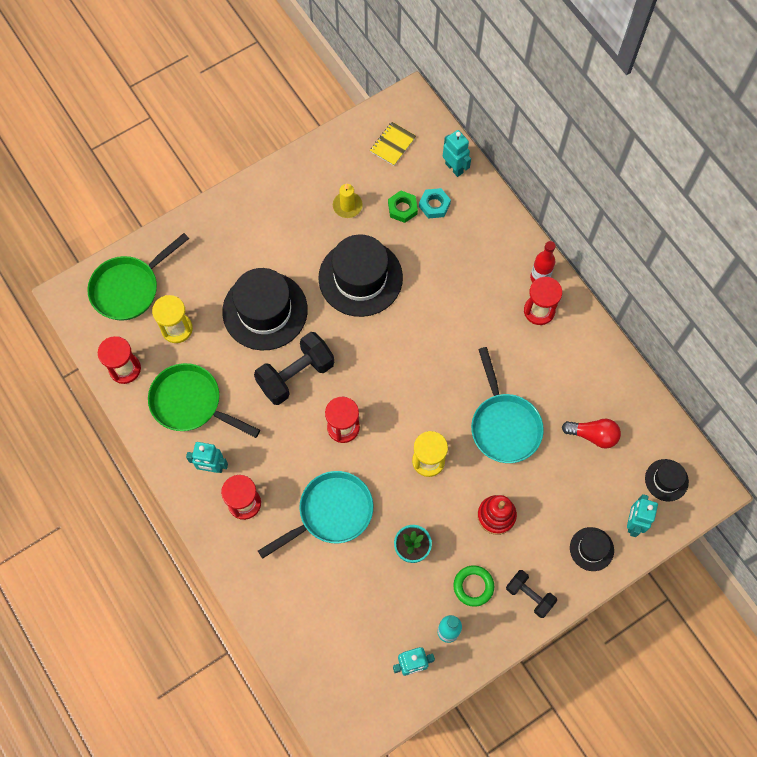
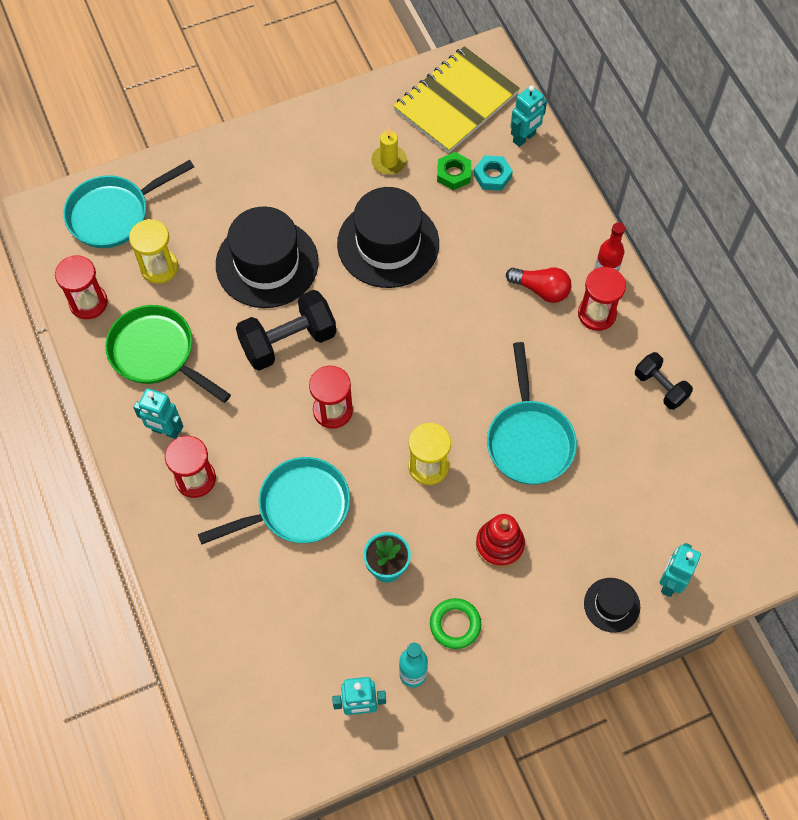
camera: 10 degrees right, 5 degrees down
green pan [88,233,189,321] -> turquoise pan [63,160,194,248]
yellow notebook [370,122,416,166] -> yellow notebook [394,46,520,153], size x2.16
turquoise robot [443,130,471,177] -> turquoise robot turned 75 degrees clockwise [510,85,547,147]
black dumbbell [506,570,557,618] -> black dumbbell moved to [635,352,693,410]
red light bulb [562,419,621,448] -> red light bulb moved to [506,268,571,303]
black hat [645,459,689,501] -> none

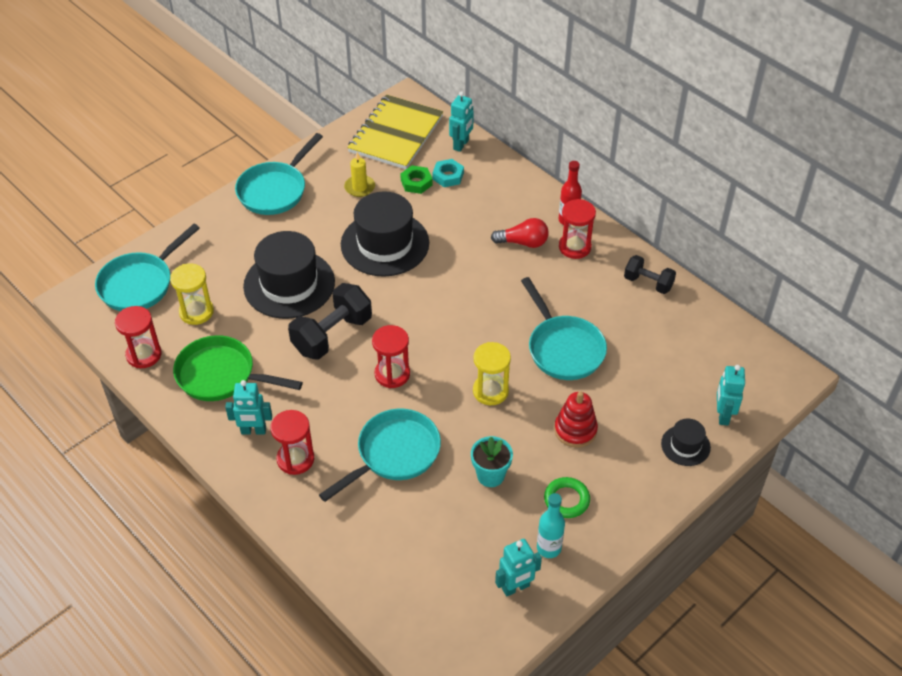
camera: 20 degrees left, 15 degrees down
none -> turquoise pan [235,133,323,215]

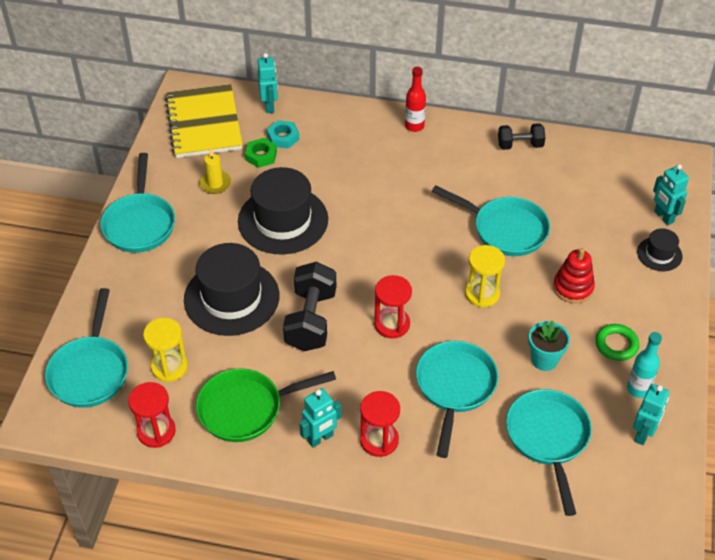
camera: 35 degrees left, 0 degrees up
red light bulb [491,218,549,248] -> none
red hourglass [559,199,596,259] -> none
none -> turquoise pan [506,389,592,516]

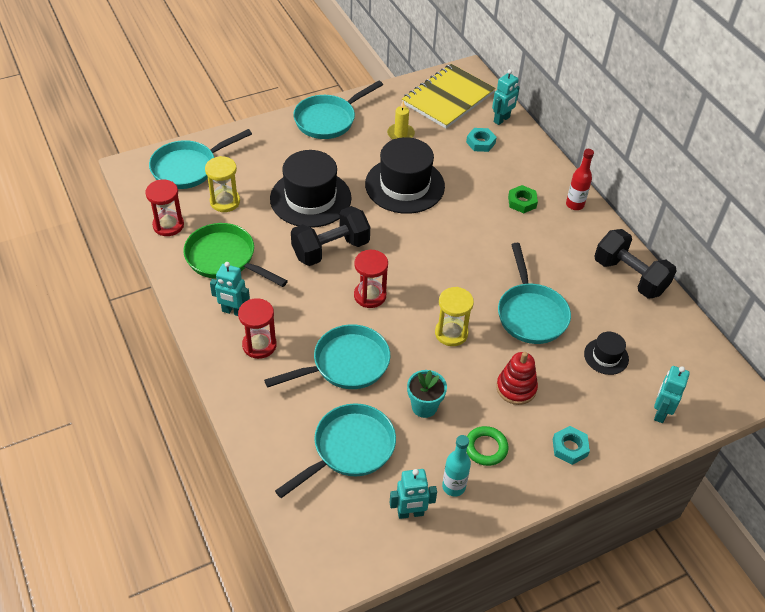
camera: 50 degrees right, 0 degrees up
green nut [245,138,277,168] -> green nut moved to [508,185,538,213]
black dumbbell [498,123,545,150] -> black dumbbell [595,229,677,298], size x1.67
black hat [637,228,683,271] -> black hat moved to [584,332,629,375]
none -> turquoise nut [553,426,590,465]

